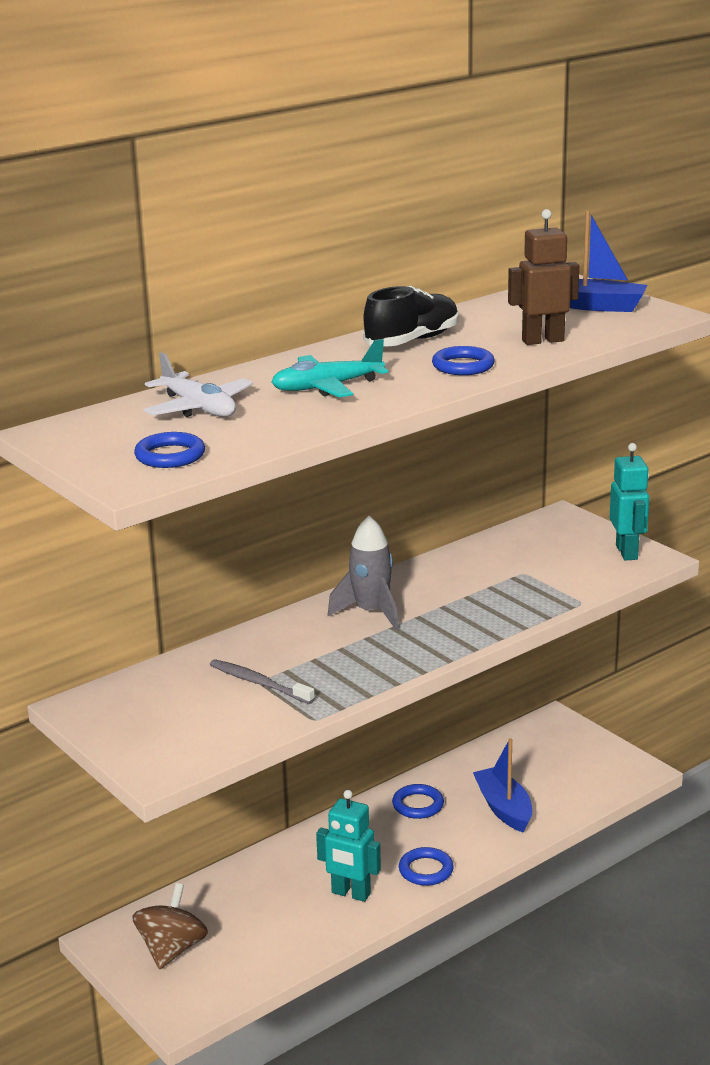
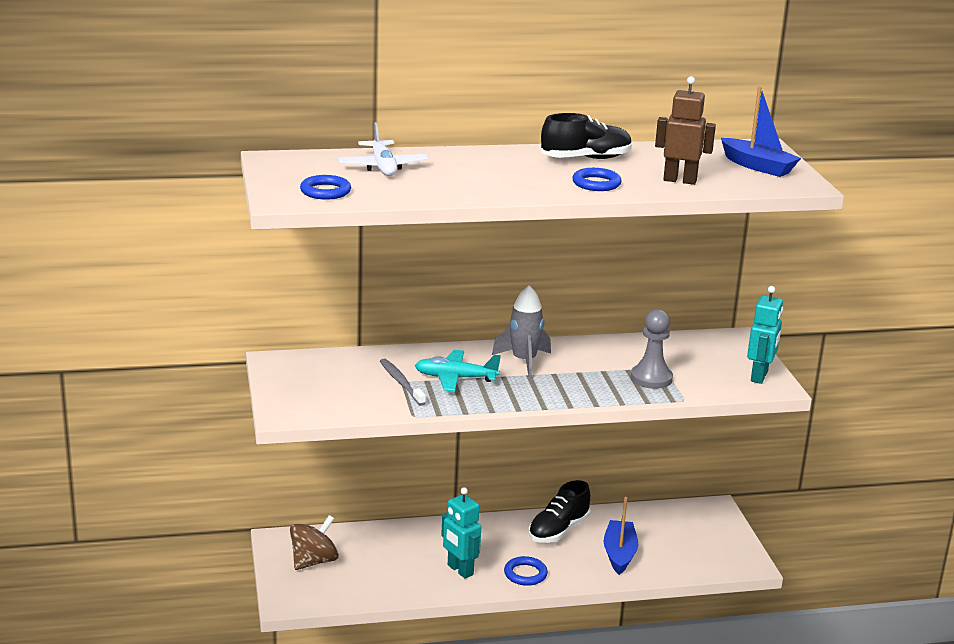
camera: 25 degrees right, 0 degrees up
turquoise plane [271,339,388,397] -> turquoise plane moved to [415,350,501,391]
blue ring [392,784,444,819] -> black shoe [528,480,590,543]
none -> grey pawn [631,309,673,389]

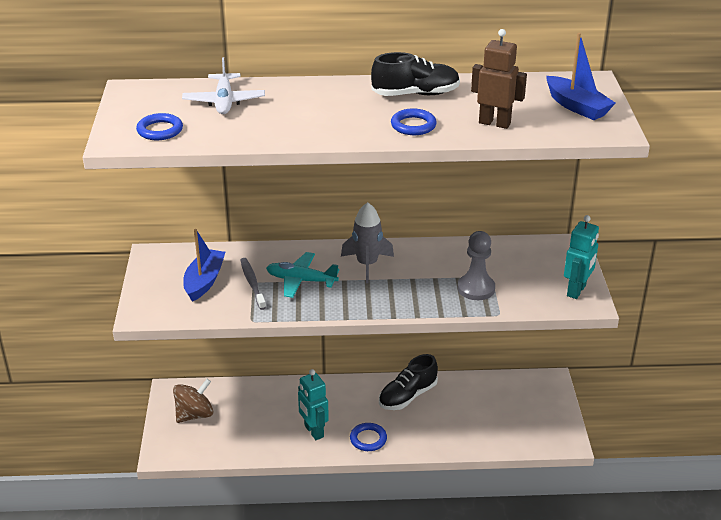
camera: 10 degrees right, 10 degrees up
blue boat [603,497,638,575] -> blue boat moved to [183,229,225,301]

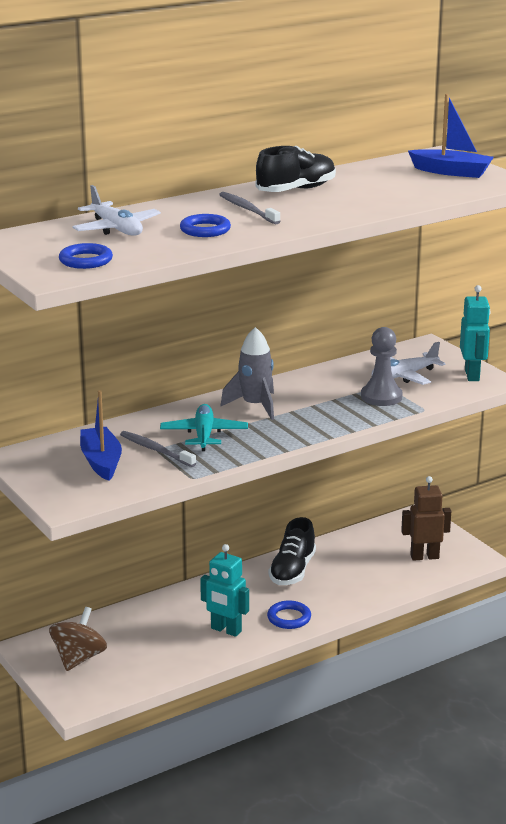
camera: 30 degrees left, 10 degrees down
turquoise plane [266,252,339,298] -> turquoise plane turned 105 degrees clockwise [160,404,248,451]
blue ring [391,108,437,135] -> blue ring moved to [180,214,231,237]
brown robot [471,29,527,129] -> brown robot moved to [401,476,451,561]
none -> grey toothbrush [219,192,281,224]
none -> white plane [372,342,445,385]

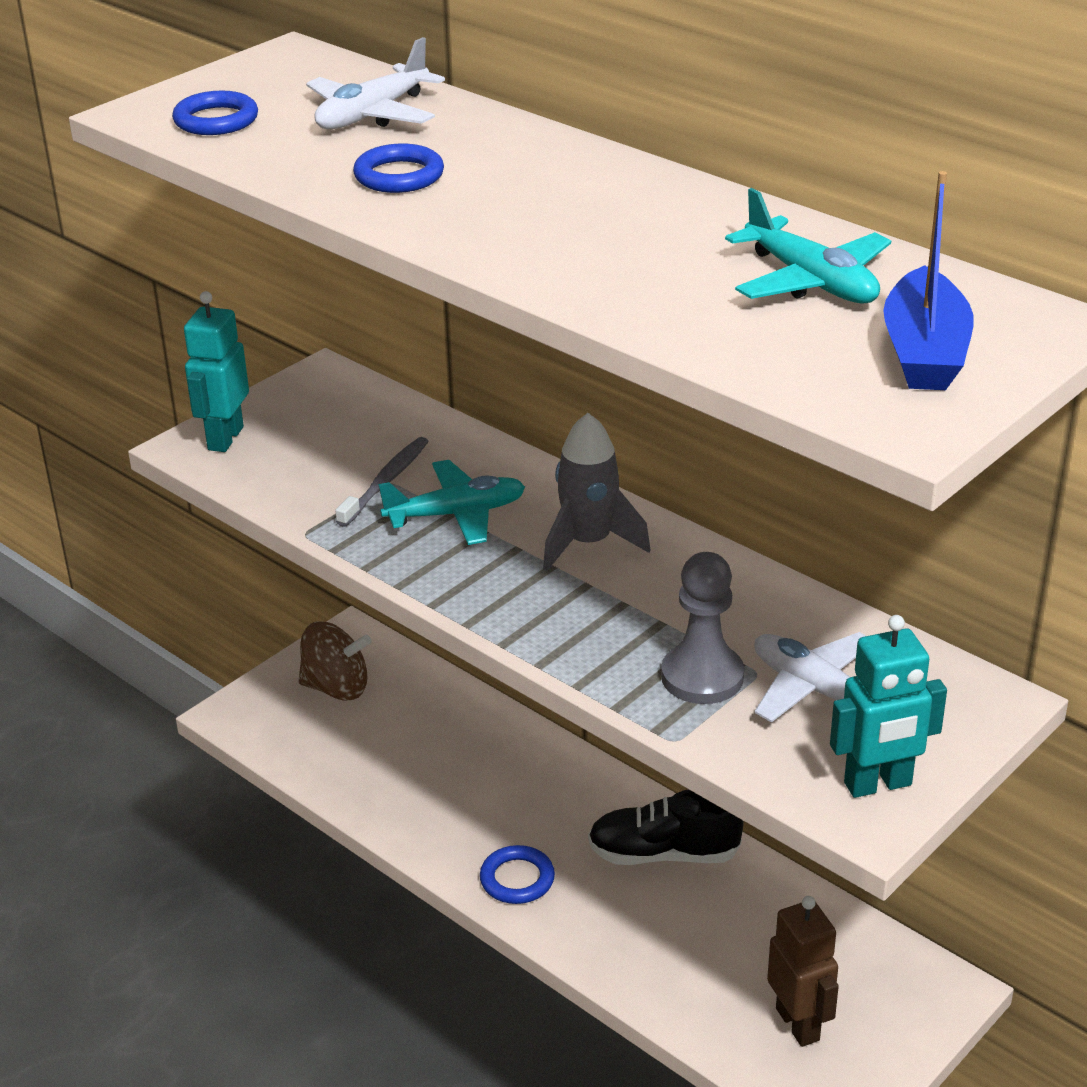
camera: 75 degrees right, 10 degrees up
blue boat [80,390,122,481] -> none
turquoise robot [200,544,249,637] -> turquoise robot moved to [184,291,249,452]
grey toothbrush [219,192,281,224] -> none
black shoe [256,146,336,192] -> none
none -> turquoise plane [725,188,891,304]

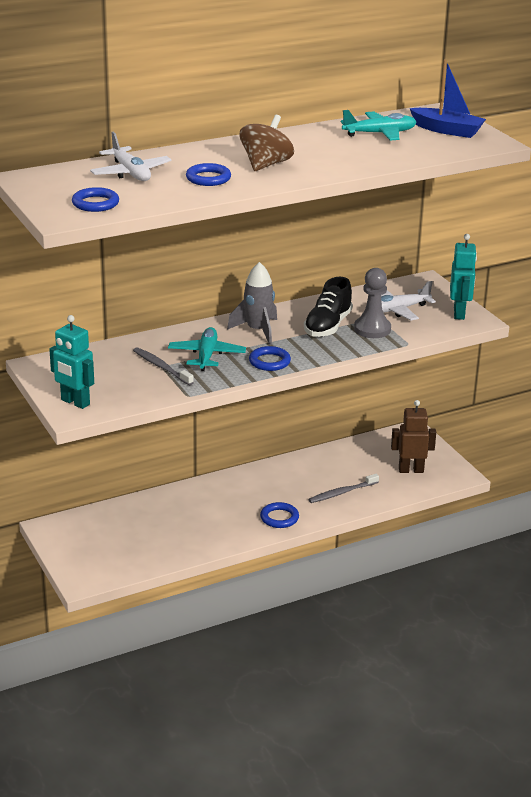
camera: 70 degrees left, 5 degrees down
brown spinning top [298,622,371,701] -> brown spinning top moved to [240,115,294,171]
black shoe [588,789,744,865] -> black shoe moved to [304,277,353,337]
none -> blue ring [249,346,291,371]
none -> grey toothbrush [308,474,379,503]

